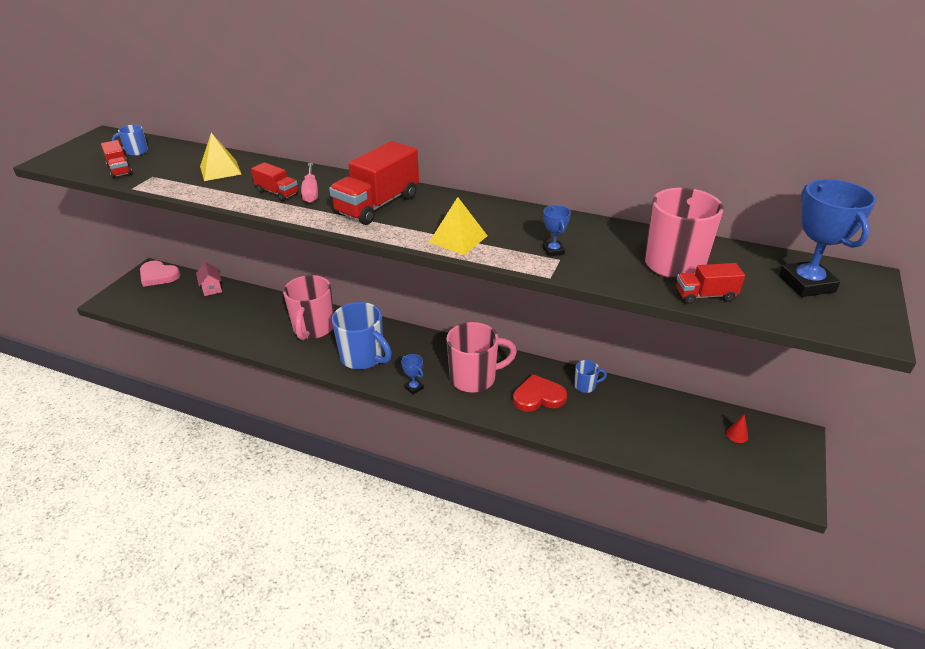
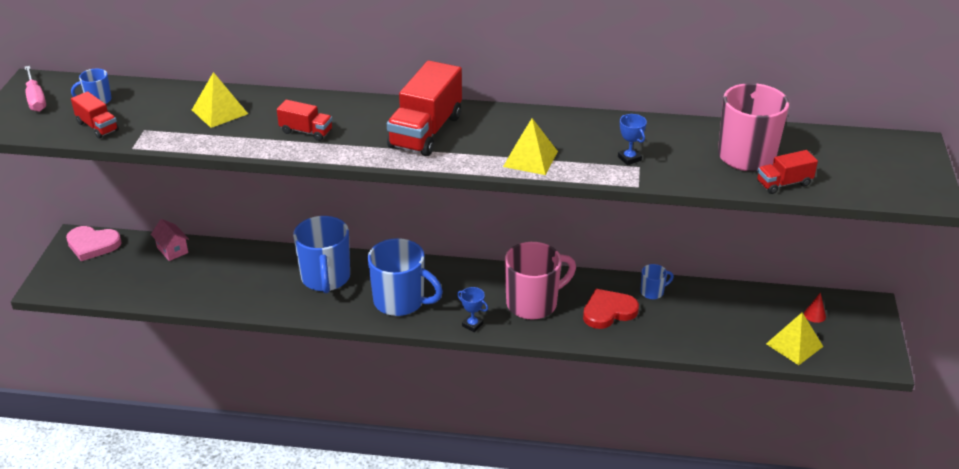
camera: 15 degrees left, 0 degrees up
pink mug [283,275,334,340] -> blue mug [293,216,350,293]
pink screwdriver [301,163,318,203] -> pink screwdriver moved to [24,66,46,112]
blue trophy [779,179,876,297] -> none
none -> yellow pyramid [766,312,823,365]

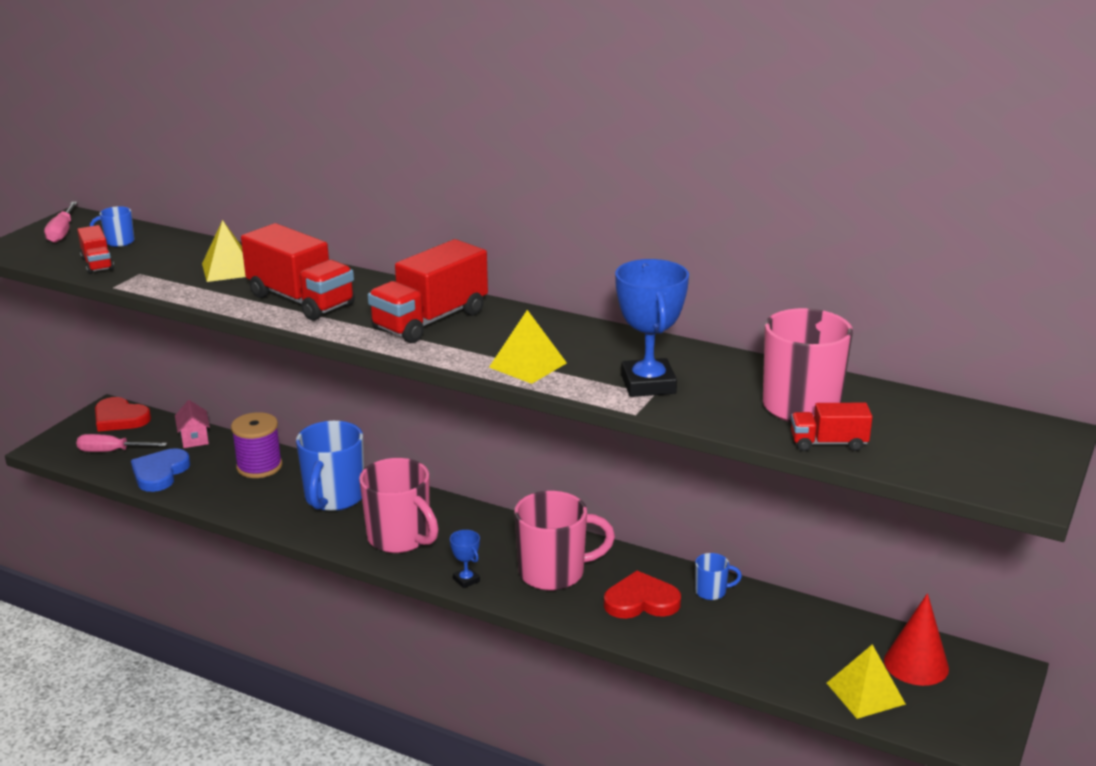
camera: 20 degrees right, 10 degrees down
pink heart [66,226,122,261] -> red heart [95,397,151,432]
red truck [277,100,332,141] -> red truck [241,223,355,321], size x1.93
blue mug [368,238,443,316] -> pink mug [359,458,439,553]
blue trophy [618,114,647,165] -> blue trophy [615,259,689,397], size x2.08
red cone [804,292,826,323] -> red cone [884,593,949,686], size x2.09
none -> pink screwdriver [76,434,167,452]
none -> blue heart [131,448,190,492]
none -> purple spool [231,412,282,478]

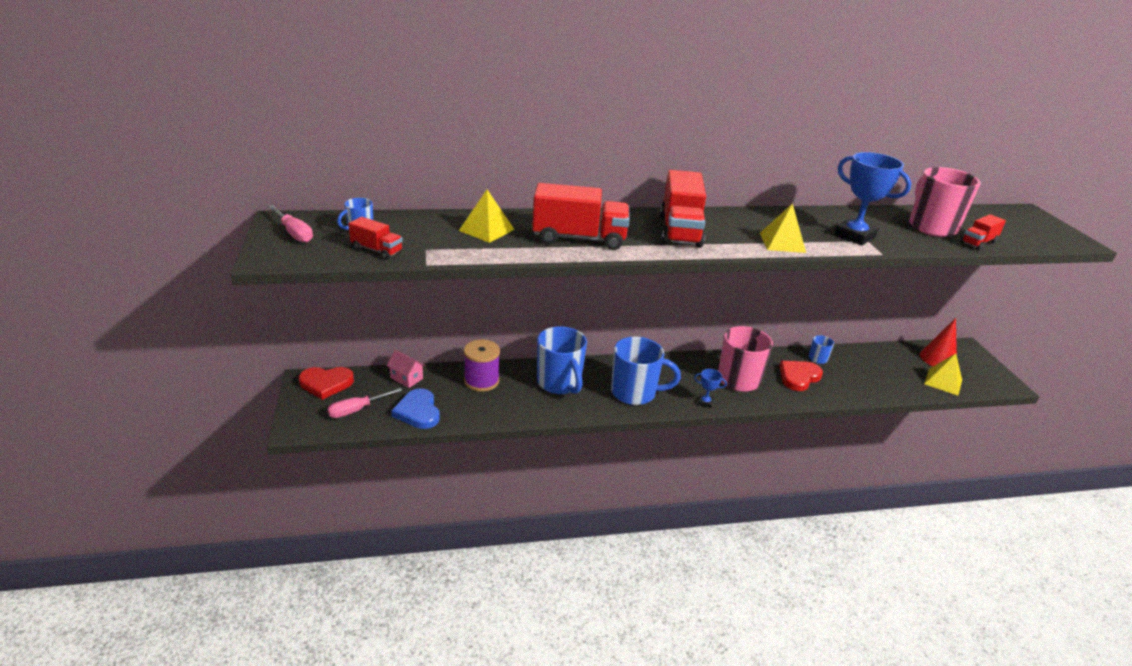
camera: 40 degrees left, 5 degrees up
pink mug [359,458,439,553] -> blue mug [611,337,681,405]

